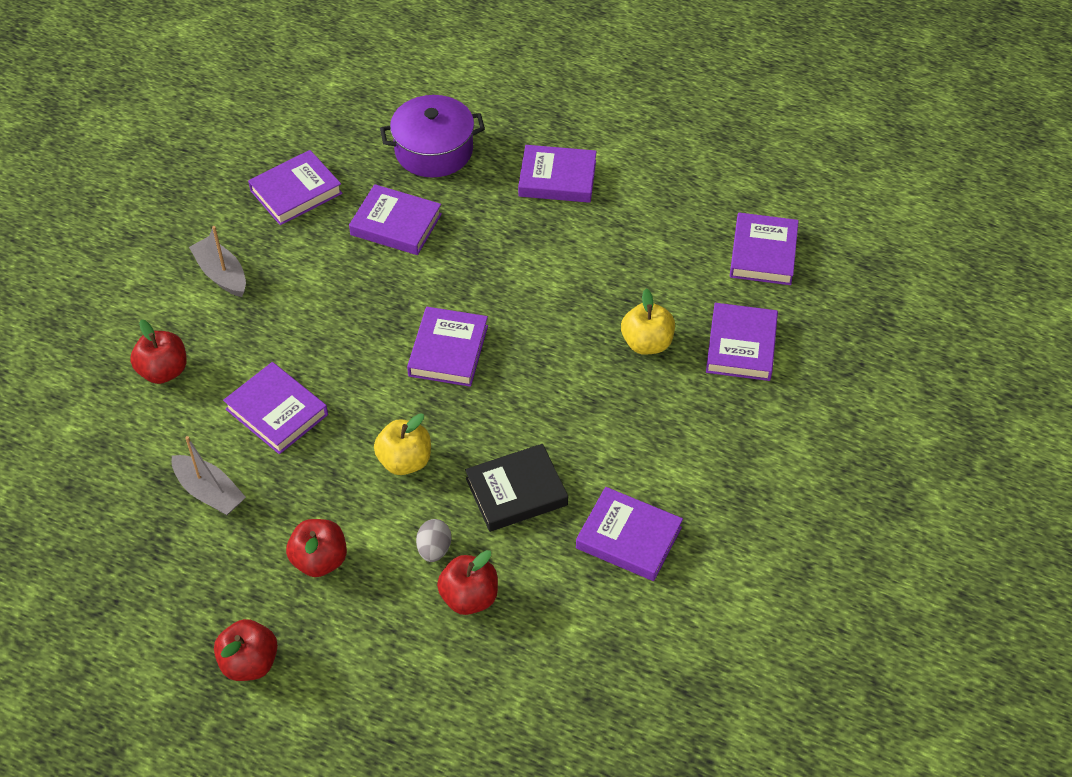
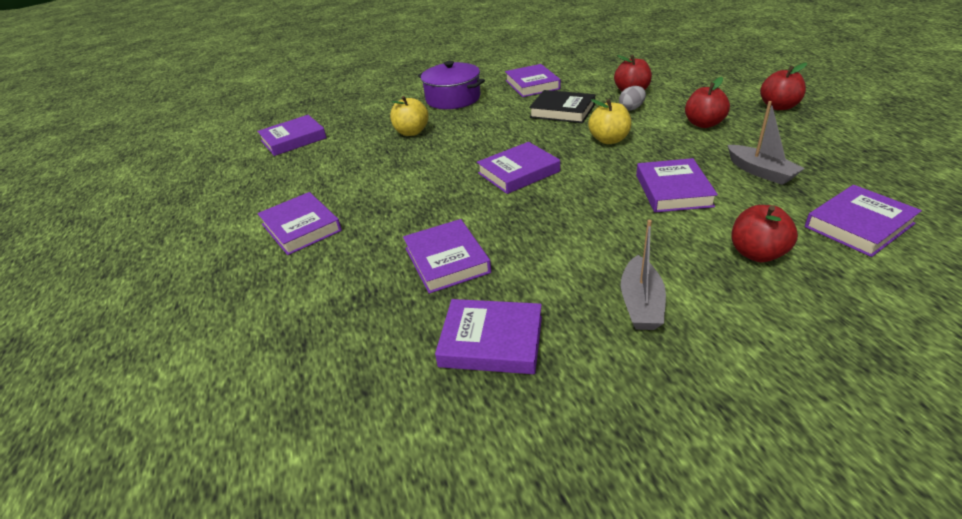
camera: 130 degrees left, 15 degrees down
grey boat [172,436,246,515] -> grey boat turned 150 degrees clockwise [728,101,805,185]
purple pot [380,95,485,178] -> purple pot moved to [418,61,485,109]
purple book [706,303,778,381] -> purple book moved to [805,185,922,257]

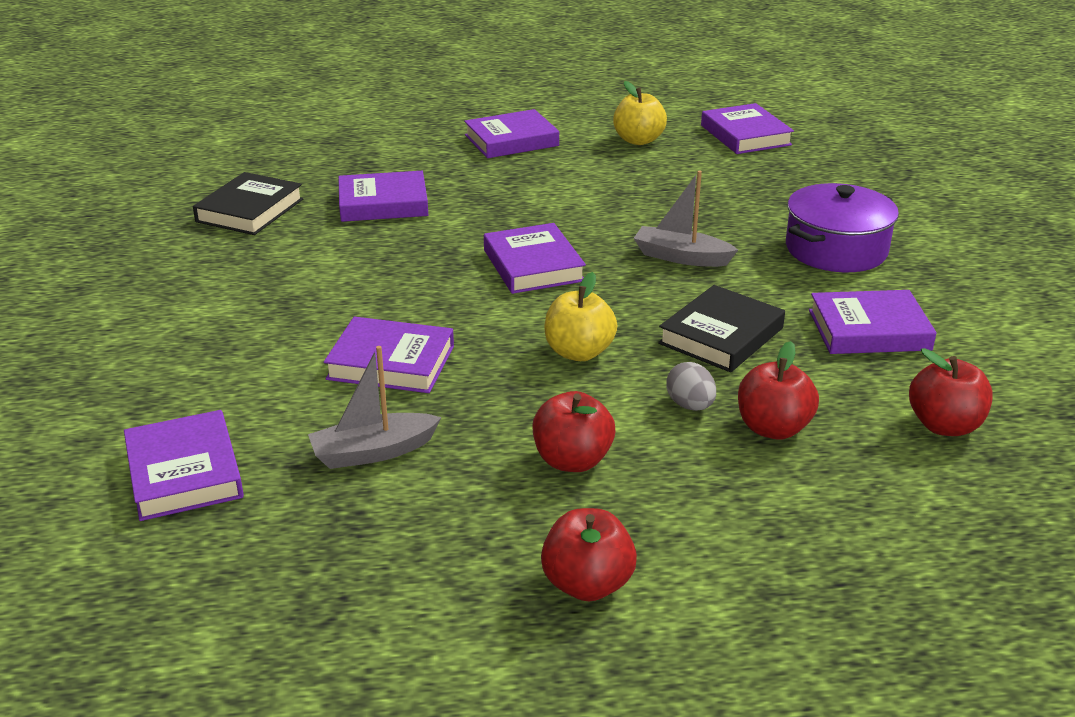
camera: 100 degrees right, 5 degrees down
yellow apple [390,96,429,136] -> yellow apple moved to [613,81,667,145]
purple book [435,299,542,374] -> black book [193,172,303,235]
grey boat [621,220,666,330] -> grey boat moved to [634,171,738,267]
red apple [731,205,798,262] -> red apple moved to [909,348,993,436]

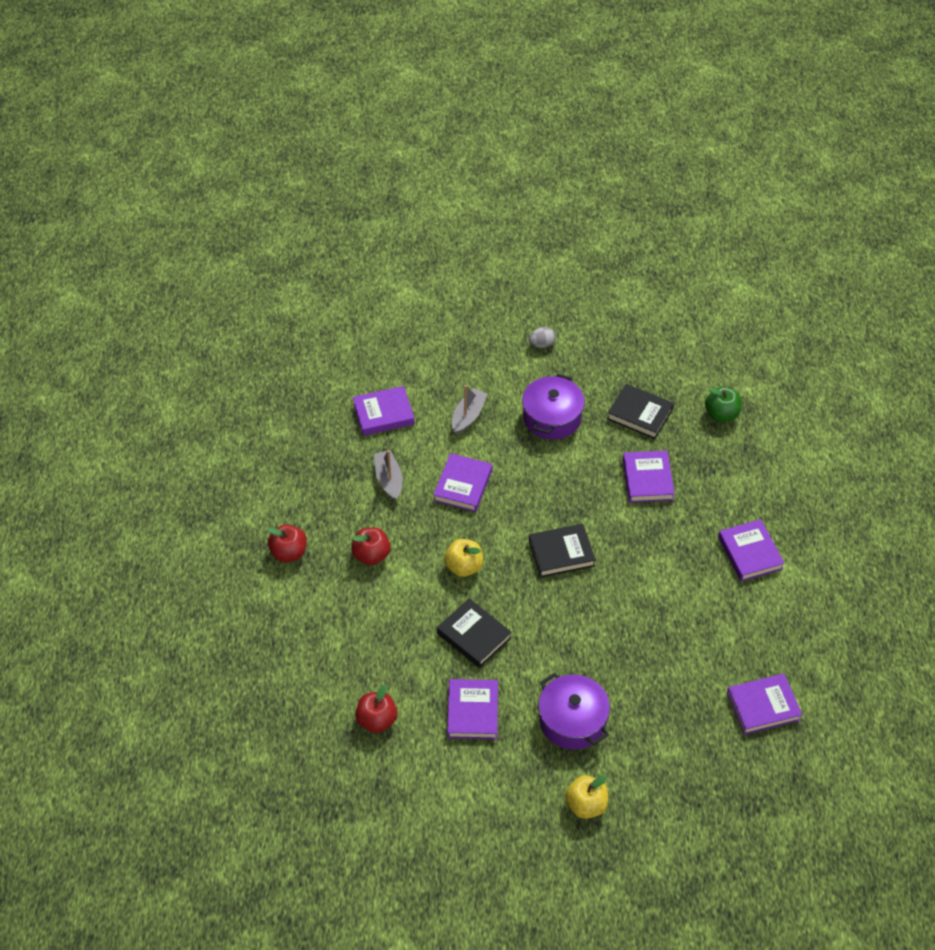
camera: 95 degrees right, 20 degrees up
purple book [484,223,586,294] -> black book [529,524,596,577]
yellow apple [613,81,667,145] -> yellow apple moved to [565,775,608,819]
grey boat [634,171,738,267] -> grey boat moved to [452,385,487,435]
grey egg [667,362,716,411] -> grey egg moved to [529,327,556,348]
red apple [738,341,819,440] -> none
none -> purple pot [522,374,585,440]
none -> green apple [705,387,742,422]

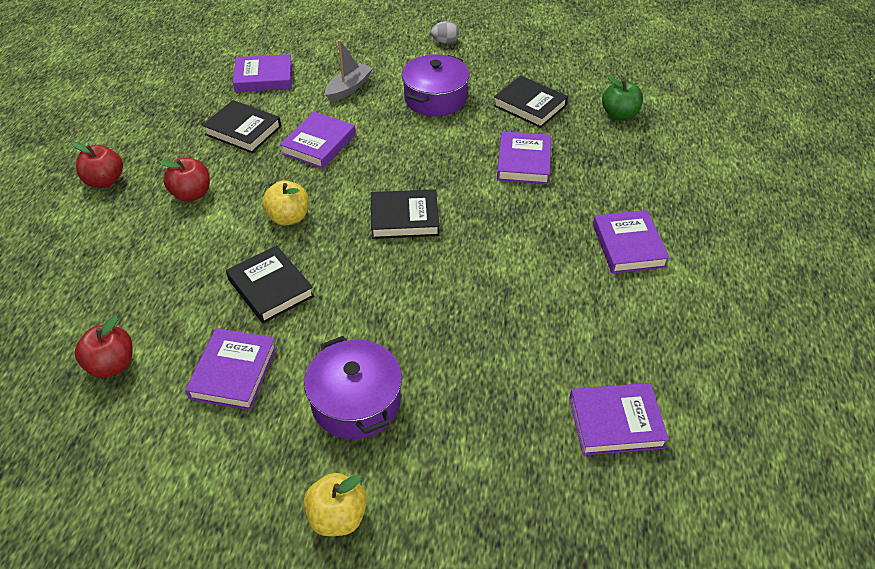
camera: 10 degrees right, 5 degrees down
grey boat [374,450,403,501] -> black book [202,100,281,153]

